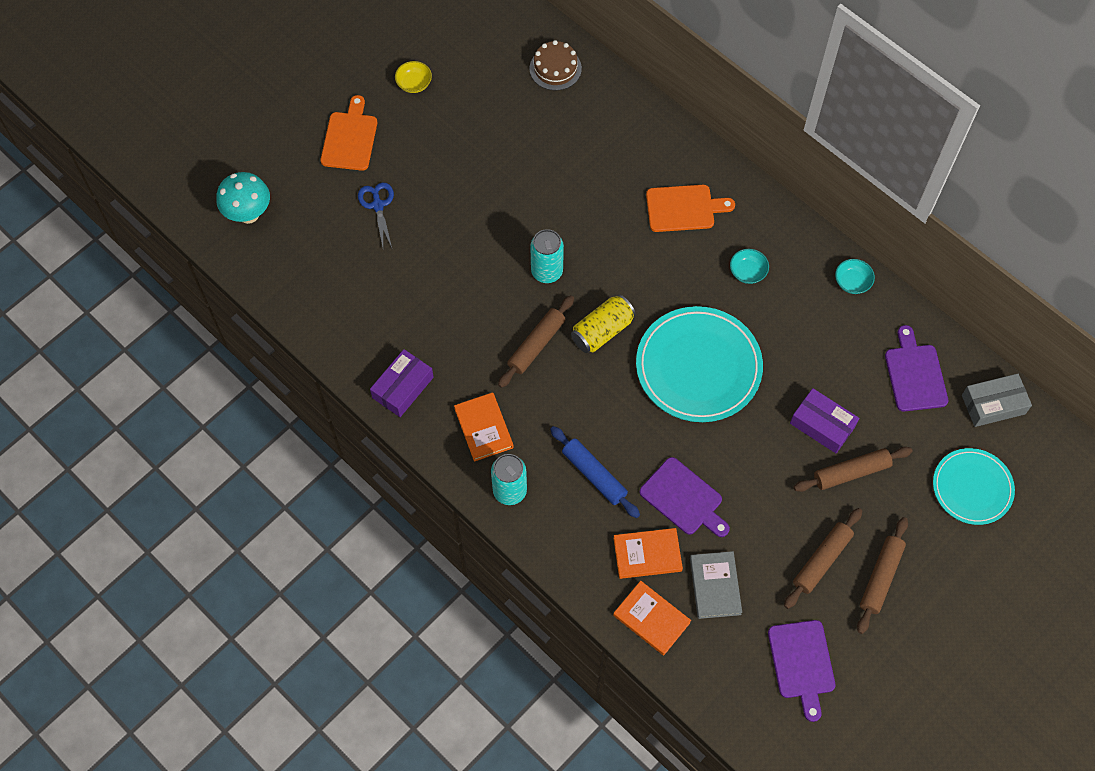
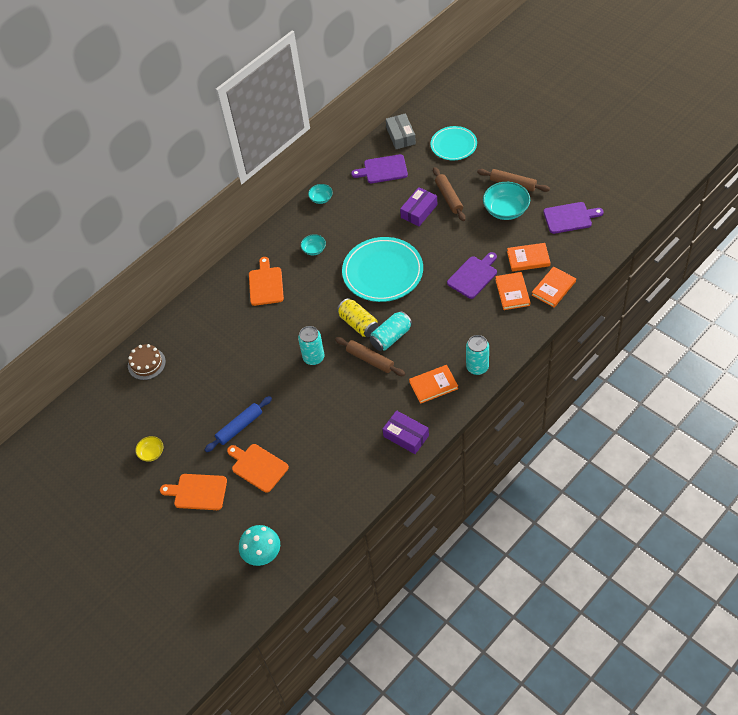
camera: 85 degrees left, 10 degrees down
blue scissors [358,182,394,248] -> orange cutting board [227,444,289,493]
blue rolling pin [550,426,640,518] -> blue rolling pin moved to [205,396,272,452]
grey book [690,551,742,619] -> orange book [507,243,551,272]
brown rolling pin [784,508,862,609] -> turquoise bowl [483,182,530,220]
none -> turquoise can [370,311,412,351]

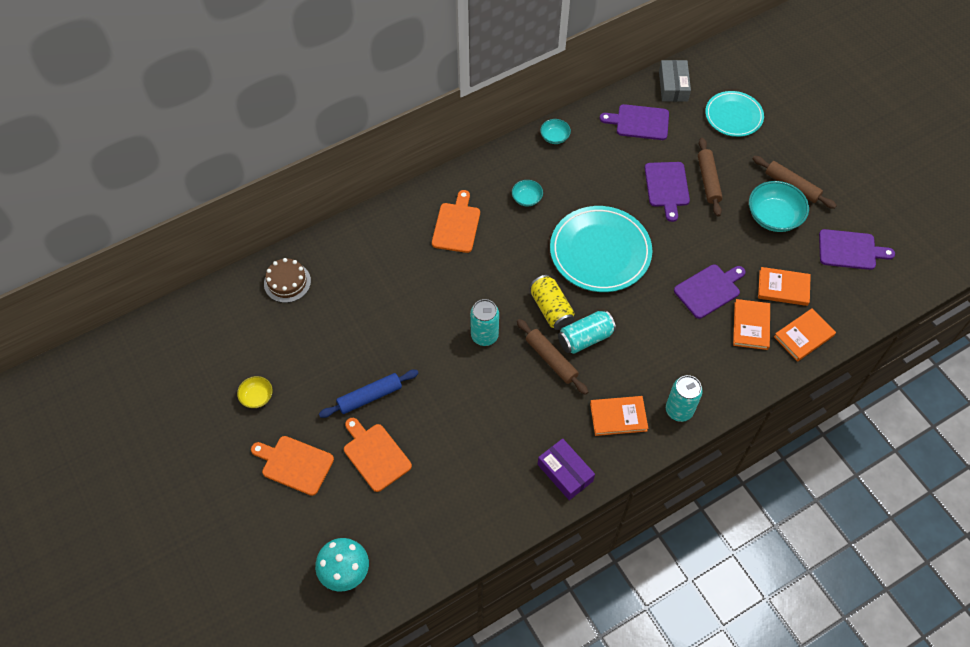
camera: 10 degrees right, 5 degrees up
purple box [400,187,437,226] -> purple cutting board [645,162,690,222]

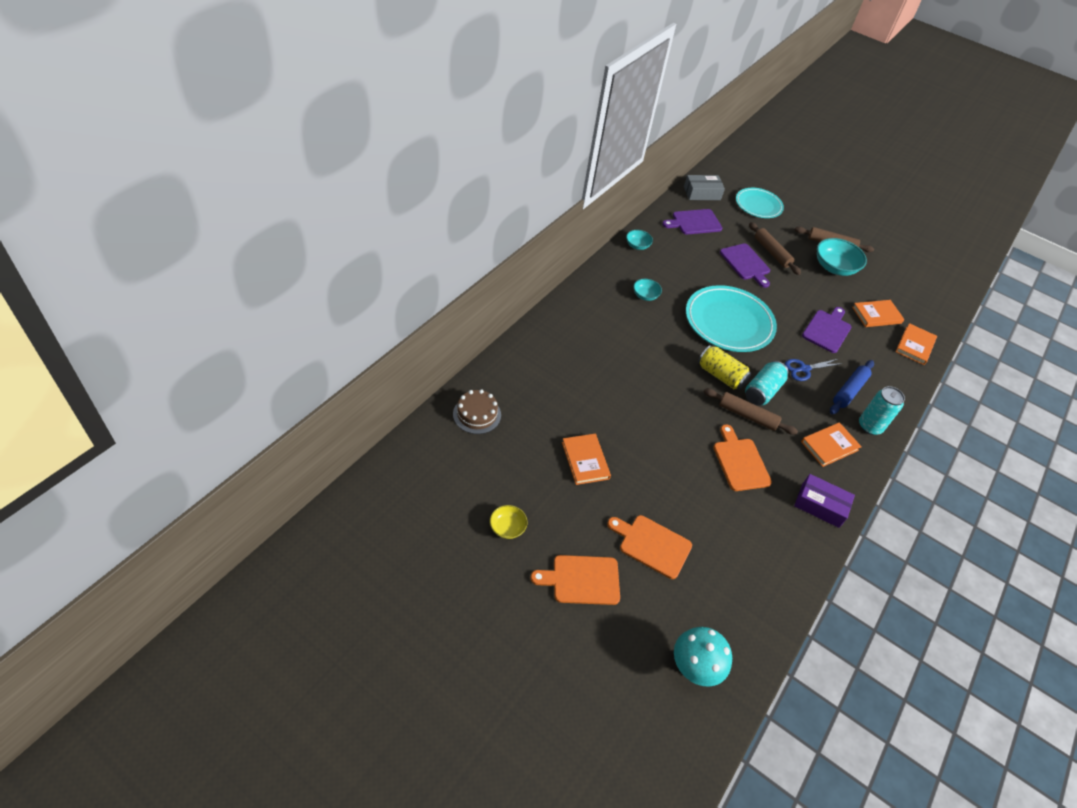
camera: 30 degrees left, 10 degrees down
blue rolling pin [319,370,419,418] -> blue rolling pin moved to [830,360,874,414]
orange cutting board [432,190,480,253] -> orange cutting board moved to [713,424,772,491]
turquoise can [470,299,499,346] -> none
grey box [659,60,691,102] -> grey box turned 75 degrees counterclockwise [684,175,725,200]
orange book [733,299,770,350] -> orange book moved to [562,434,611,485]
purple cutting board [819,229,895,270] -> none
none -> blue scissors [785,359,842,381]

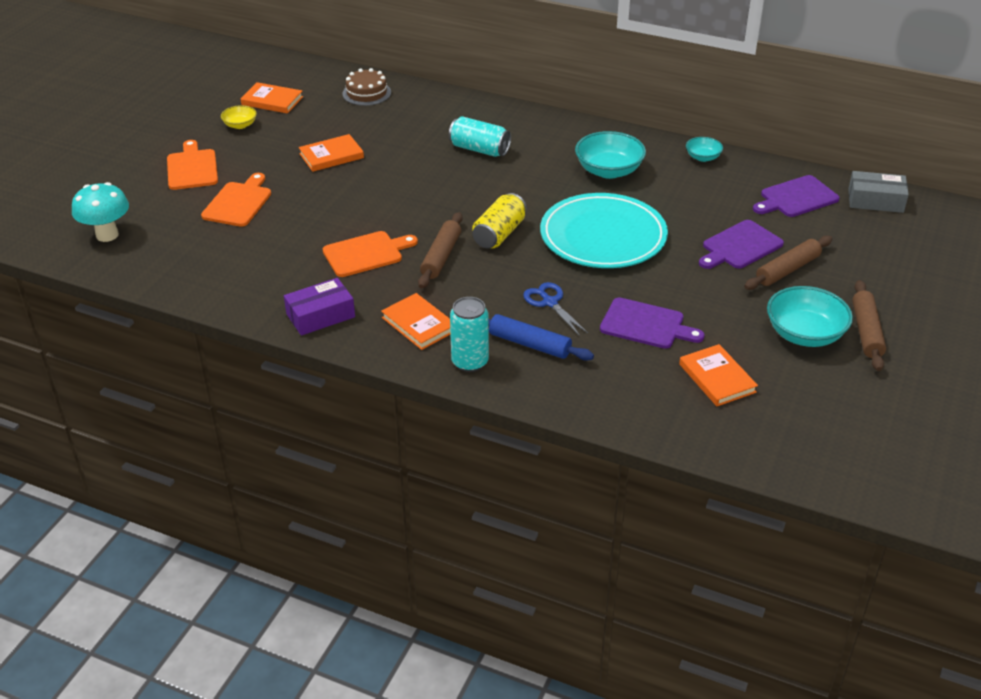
camera: 85 degrees right, 10 degrees down
turquoise bowl [633,279,662,301] -> turquoise bowl [575,131,646,179], size x1.87
purple cutting board [662,209,722,234] -> purple cutting board turned 90 degrees counterclockwise [753,175,839,217]
grey box [684,175,725,200] -> grey box turned 60 degrees counterclockwise [848,171,909,213]
turquoise plate [736,188,784,218] -> none
turquoise can [745,361,789,406] -> turquoise can moved to [449,116,511,157]
purple box [794,474,855,528] -> purple box turned 45 degrees clockwise [284,278,355,336]
orange book [896,323,937,365] -> orange book moved to [241,82,303,114]

